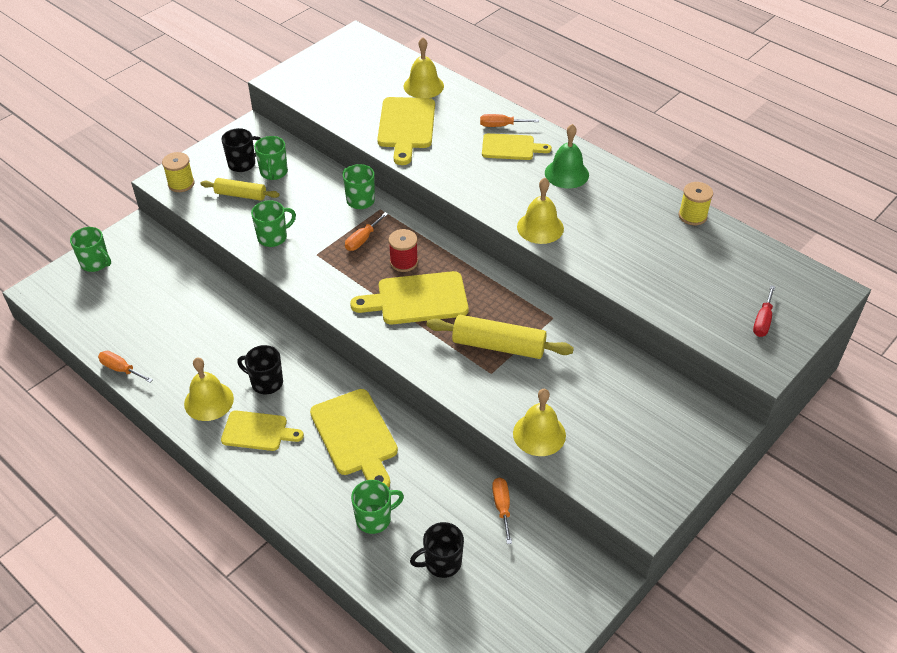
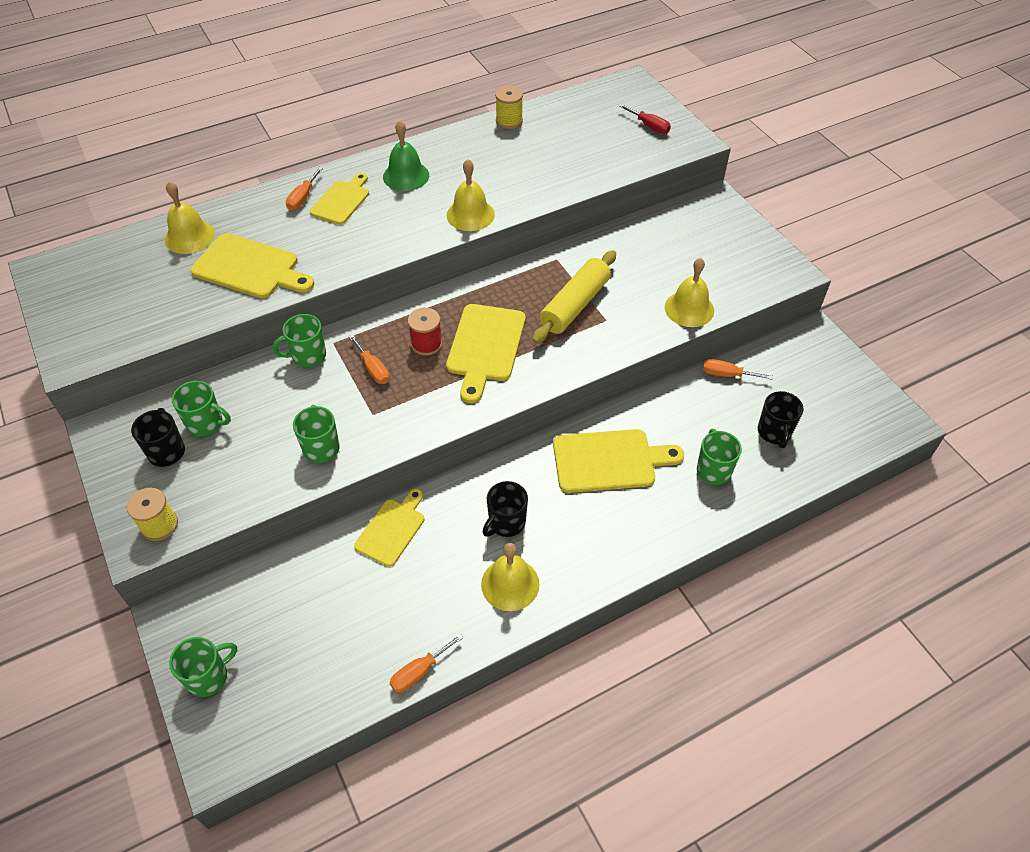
camera: 70 degrees left, 5 degrees up
yellow rolling pin [201,178,280,201] -> none
yellow cutting board [221,410,304,451] -> yellow cutting board moved to [354,489,424,567]

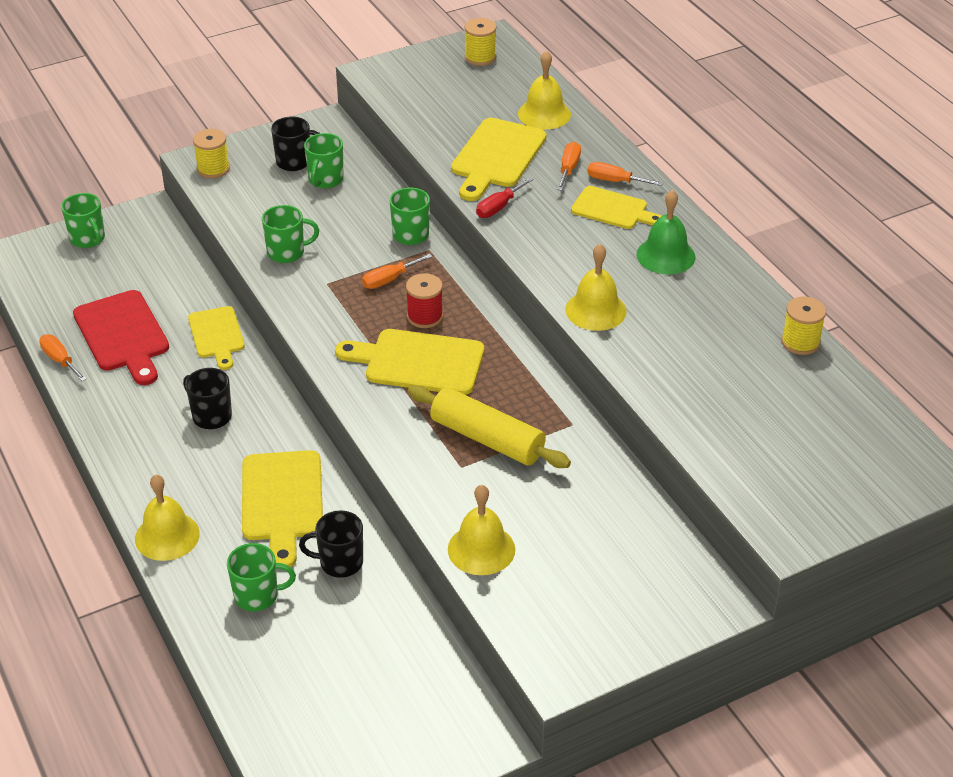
camera: 90 degrees right, 10 degrees down
yellow cutting board [354,489,424,567] -> yellow cutting board turned 45 degrees clockwise [188,306,245,370]
yellow bell [481,543,539,611] -> yellow bell moved to [135,475,200,561]
red screwdriver [619,104,671,134] -> red screwdriver moved to [476,177,534,218]
orange screwdriver [703,359,773,380] -> orange screwdriver moved to [557,142,581,191]
black mug [758,391,804,448] -> black mug moved to [299,510,363,578]
none -> red cutting board [73,290,169,385]
none -> yellow spool [464,18,496,66]

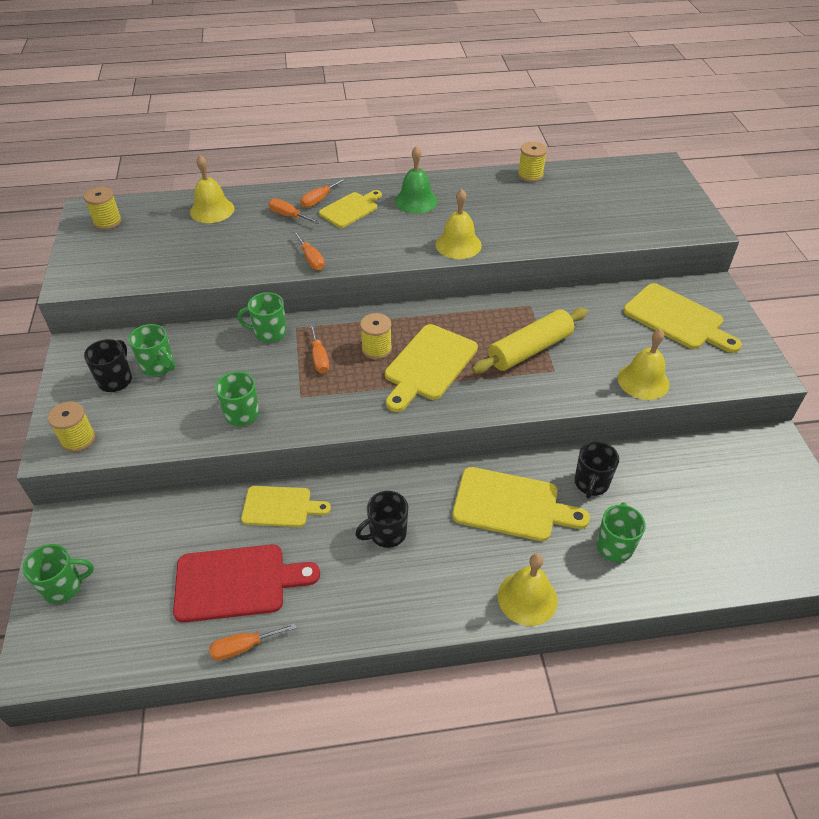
camera: 70 degrees left, 5 degrees up
red spool [406,273,443,328] -> yellow spool [360,313,392,359]
yellow cutting board [451,118,546,201] -> yellow cutting board moved to [623,283,742,353]
red screwdriver [476,177,534,218] -> orange screwdriver [293,231,325,270]

